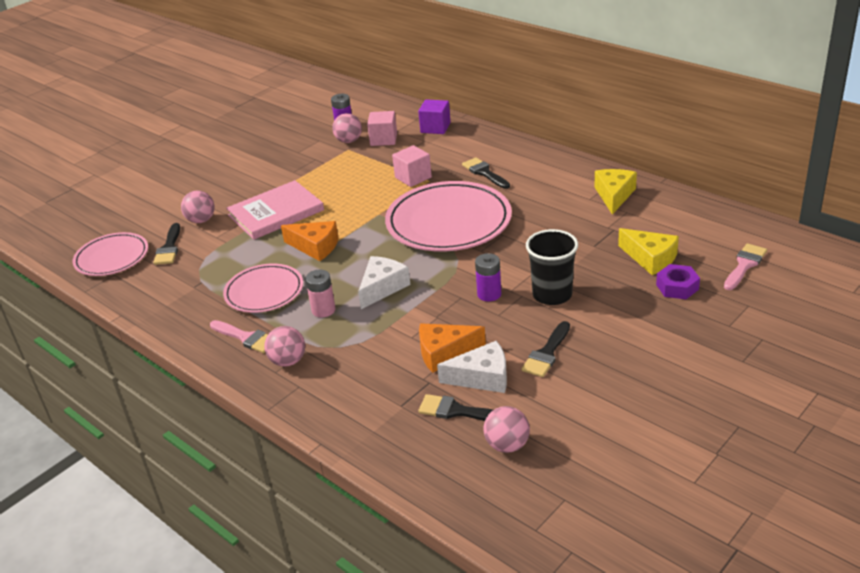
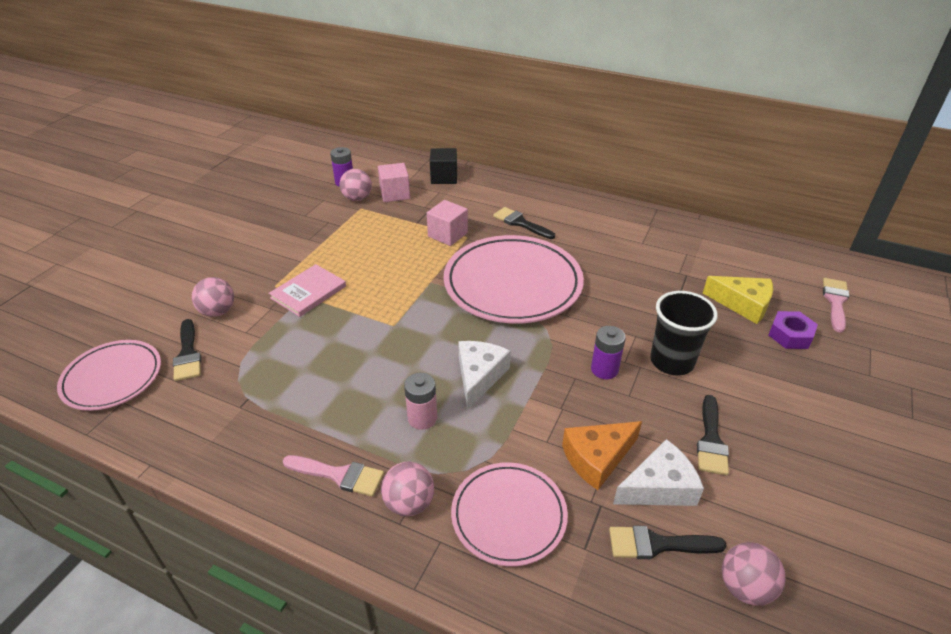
camera: 20 degrees left, 5 degrees up
pink plate [223,264,303,313] -> pink plate moved to [451,463,568,567]
pink book [226,180,324,240] -> pink book [269,264,346,317], size x0.66
orange cheese [281,221,339,261] -> none
purple cube [418,99,451,134] -> black cube [430,148,457,184]
yellow cheese [595,169,637,215] -> none

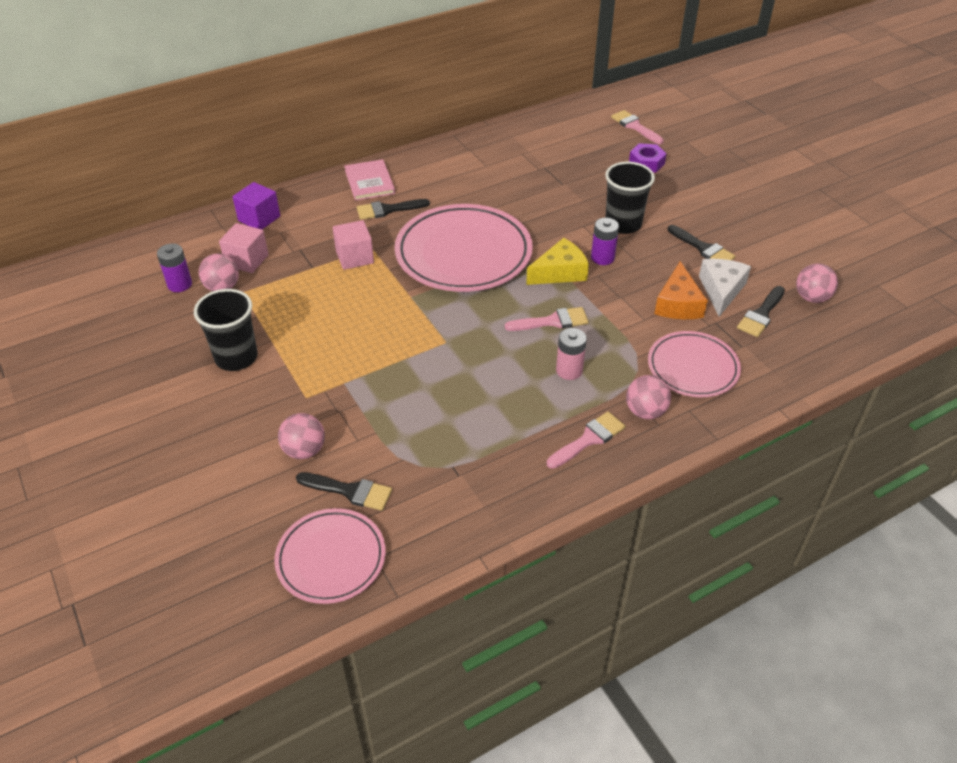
camera: 55 degrees left, 5 degrees up
pink book [269,264,346,317] -> pink book moved to [344,159,395,201]
black cube [430,148,457,184] -> purple cube [233,182,280,229]
white cheese [458,341,511,411] -> pink brush [505,307,589,331]
yellow cheese [703,276,773,324] -> yellow cheese moved to [526,238,589,285]
none -> black cup [194,289,258,371]

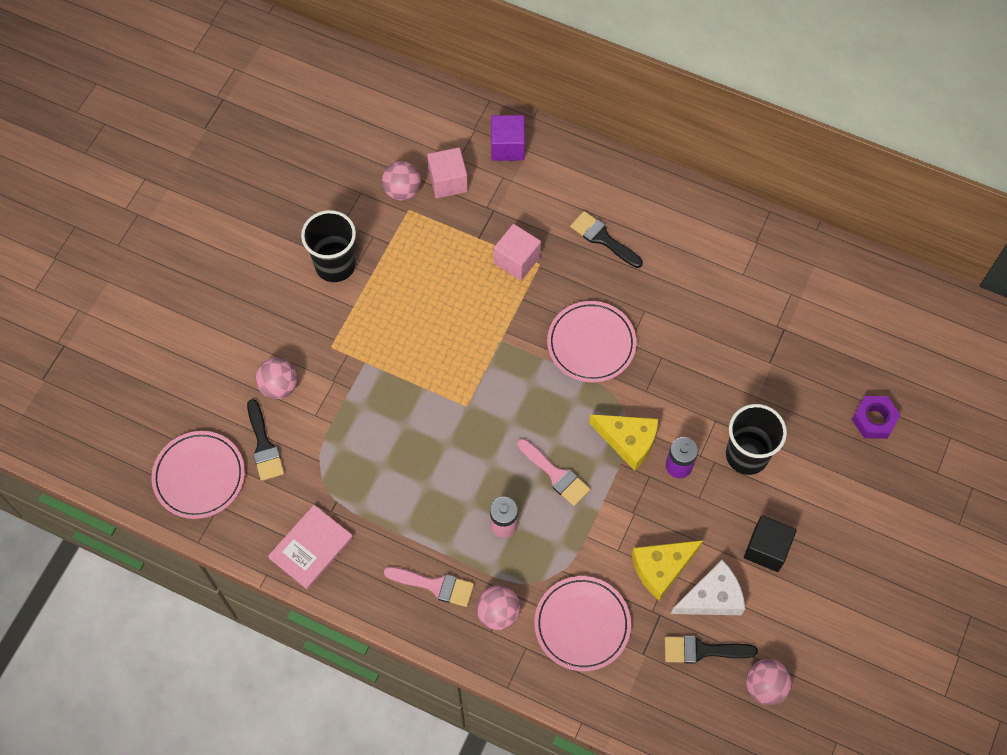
camera: 55 degrees right, 20 degrees up
purple battery [157,244,192,292] -> none
pink book [344,159,395,201] -> pink book moved to [268,505,353,589]
pink plate [395,204,533,292] -> pink plate [547,301,637,382], size x0.59
pink brush [611,110,664,144] -> none
orange cheese [654,261,708,319] -> yellow cheese [632,540,703,600]
black brush [668,225,735,260] -> black cube [744,515,797,572]

